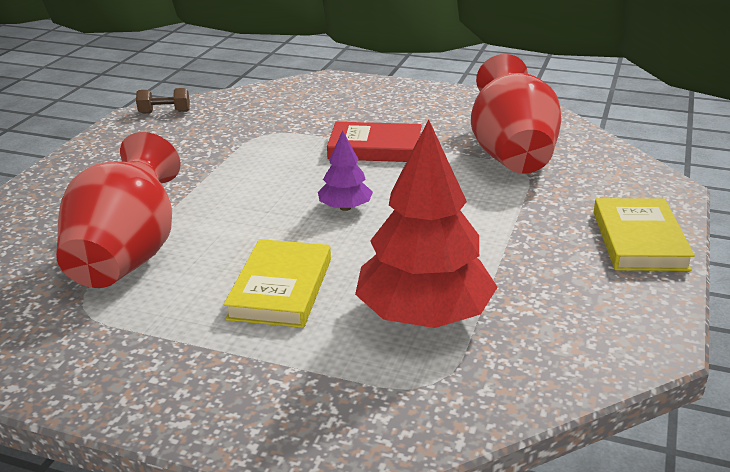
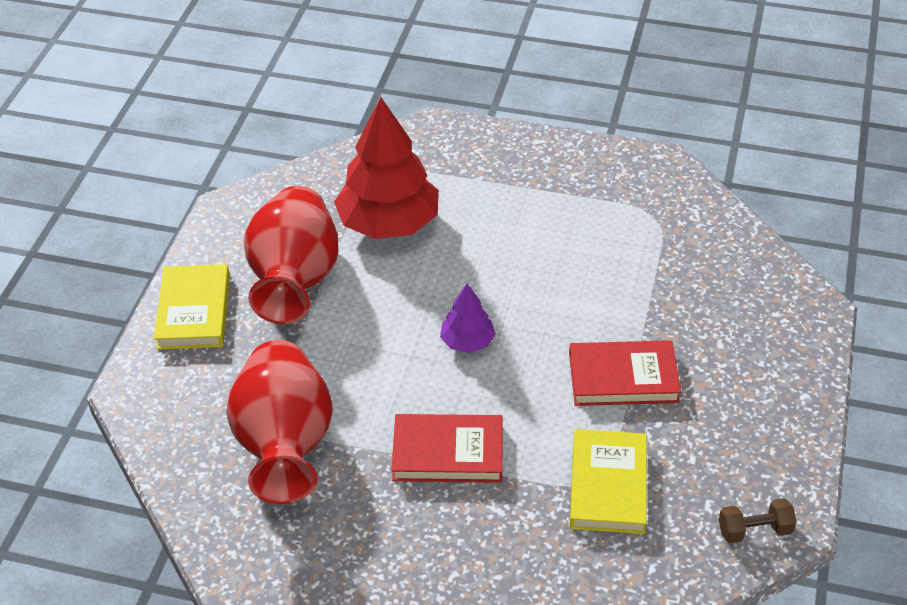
camera: 175 degrees right, 15 degrees up
red vase [56,132,181,288] -> red vase moved to [244,186,339,324]
yellow book [224,239,331,328] -> yellow book moved to [570,429,647,534]
none -> red book [569,340,681,406]

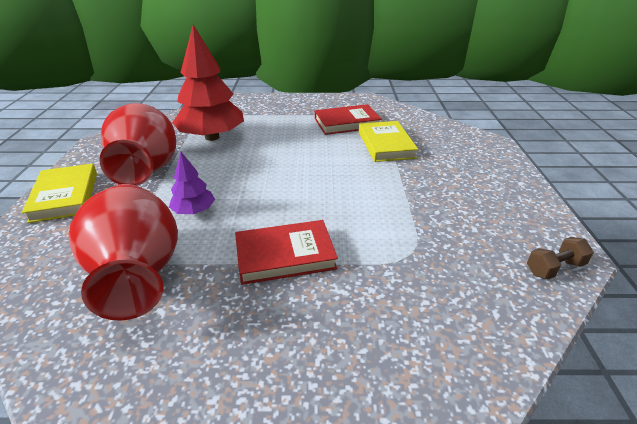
camera: 15 degrees left, 10 degrees down
purple tree [440,284,496,353] -> purple tree moved to [169,152,215,214]
red book [569,340,681,406] -> red book moved to [315,104,382,135]
yellow book [570,429,647,534] -> yellow book moved to [359,121,418,162]

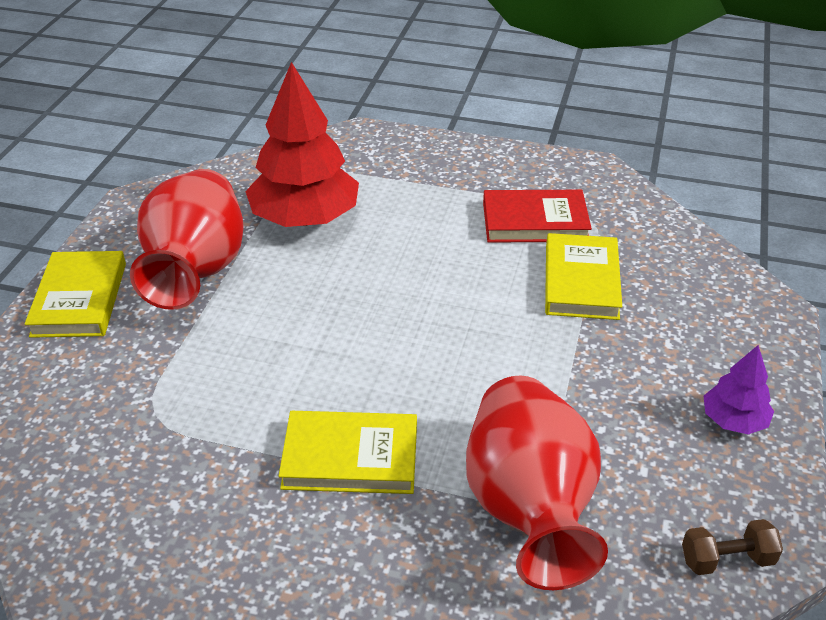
camera: 15 degrees right, 5 degrees up
red vase [68,184,178,321] -> red vase moved to [466,376,608,590]
purple tree [169,152,215,214] -> purple tree moved to [704,345,774,434]
red book [235,220,338,285] -> yellow book [279,411,417,494]

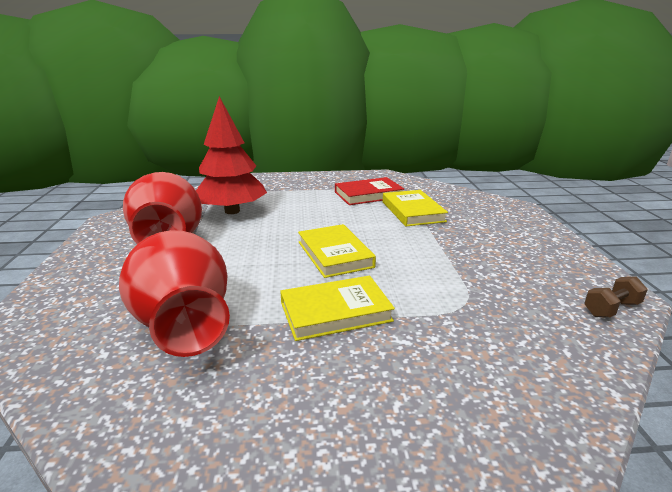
camera: 20 degrees left, 15 degrees down
yellow book [24,251,126,338] -> yellow book moved to [298,224,376,278]
red vase [466,376,608,590] -> red vase moved to [119,230,230,357]
purple tree [704,345,774,434] -> none

